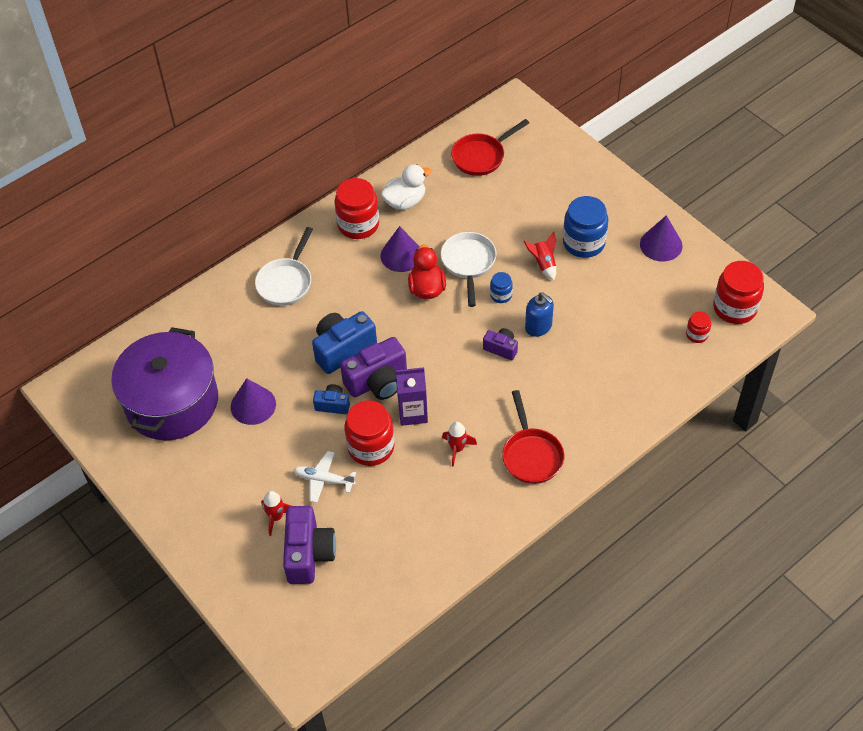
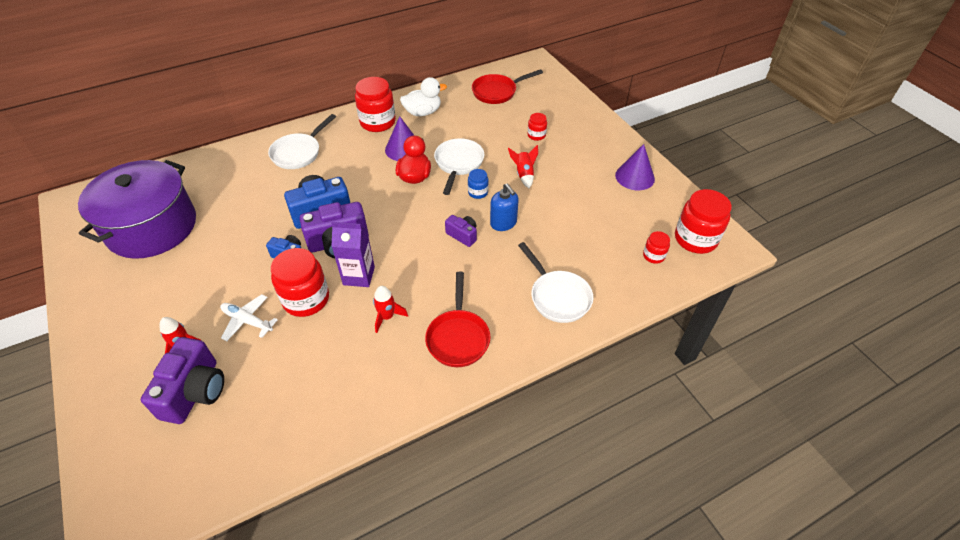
camera: 10 degrees right, 5 degrees down
purple cone [231,378,276,425] -> none
blue jar [563,196,608,258] -> none
none -> white pan [518,242,593,323]
none -> red jar [528,113,547,141]

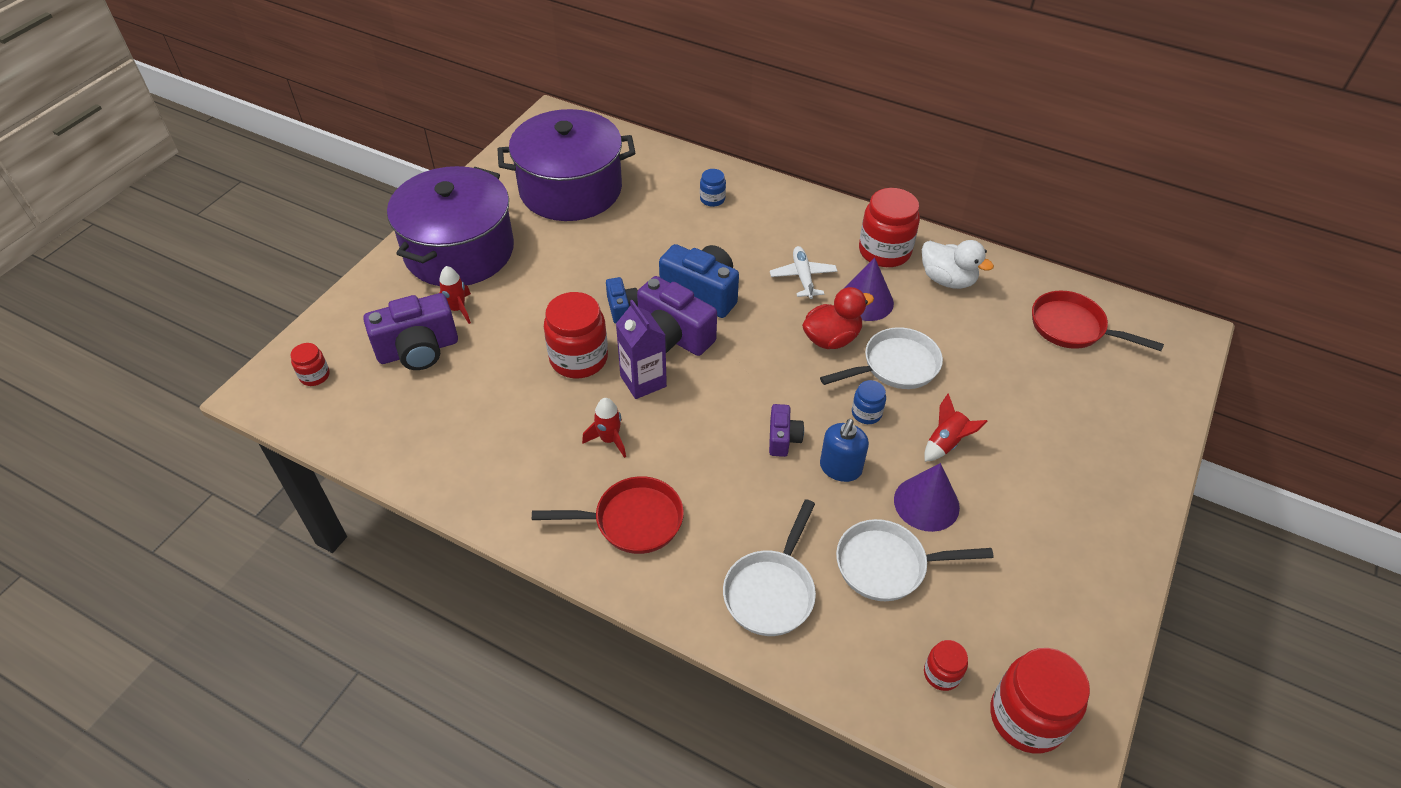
camera: 55 degrees right, 0 degrees up
white plane [220,294,278,341] -> white plane moved to [770,246,837,299]
white pan [268,114,336,169] -> white pan moved to [836,519,994,601]
red pan [425,271,490,367] -> red pan turned 150 degrees counterclockwise [532,476,684,554]
red jar [528,113,547,141] -> red jar moved to [290,343,330,386]
purple cone [615,144,655,190] -> purple cone moved to [894,463,960,532]
none -> purple pot [387,166,514,286]
none -> blue jar [700,169,726,207]

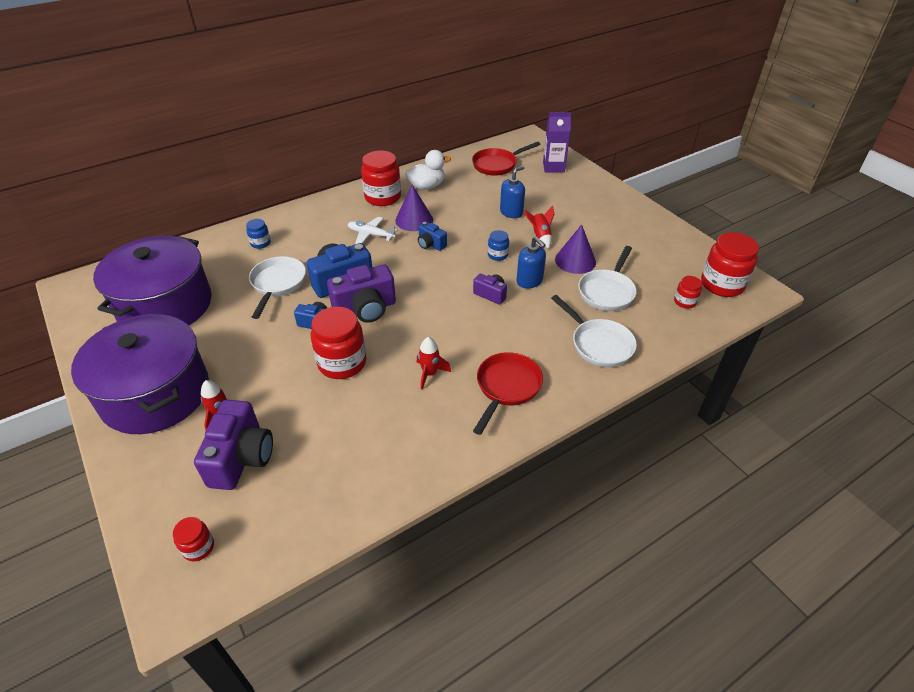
camera: 60 degrees left, 5 degrees down
purple carton [616,300,667,399] -> purple carton moved to [543,112,571,173]
red duck [802,287,874,349] -> blue camera [418,222,447,251]
white pan [820,327,943,389] -> white pan moved to [249,256,306,319]
none -> blue soap dispenser [500,166,525,218]

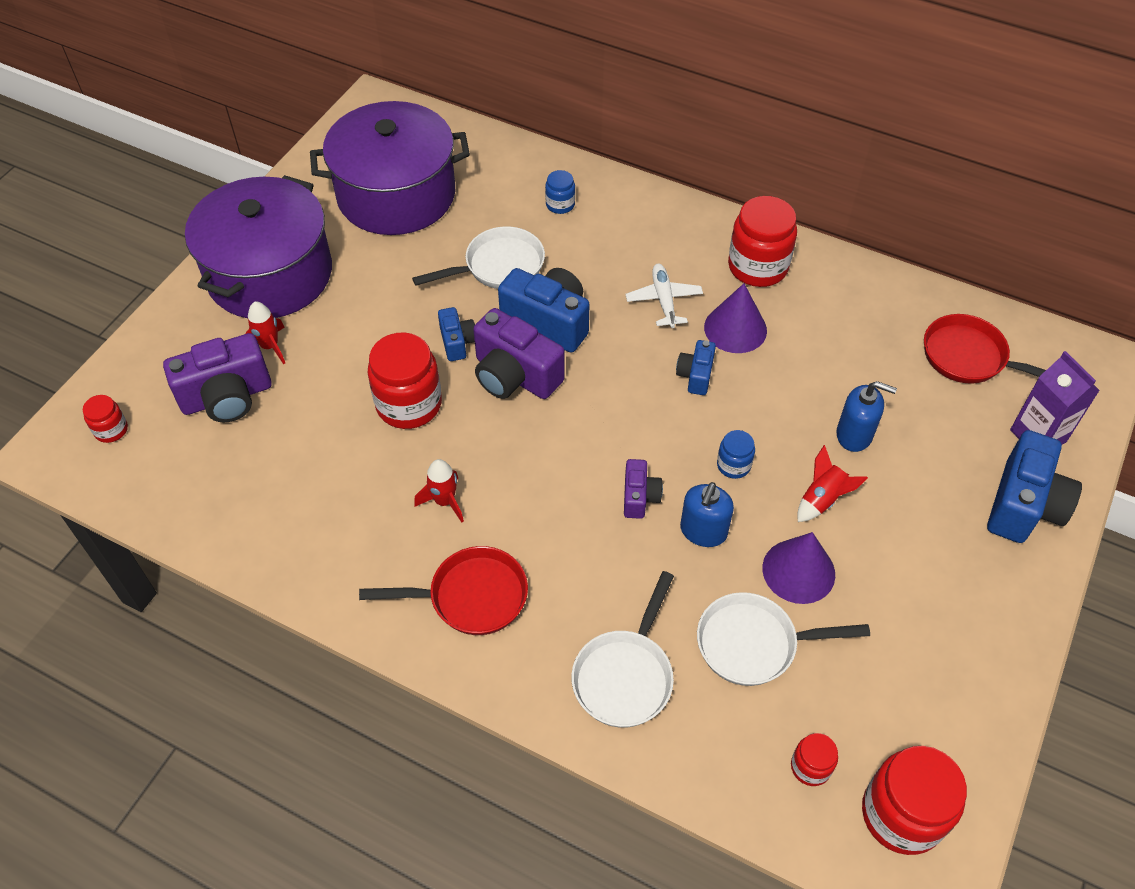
camera: 60 degrees right, 10 degrees up
white duck [405,150,451,190] -> none
none -> blue camera [987,430,1082,543]

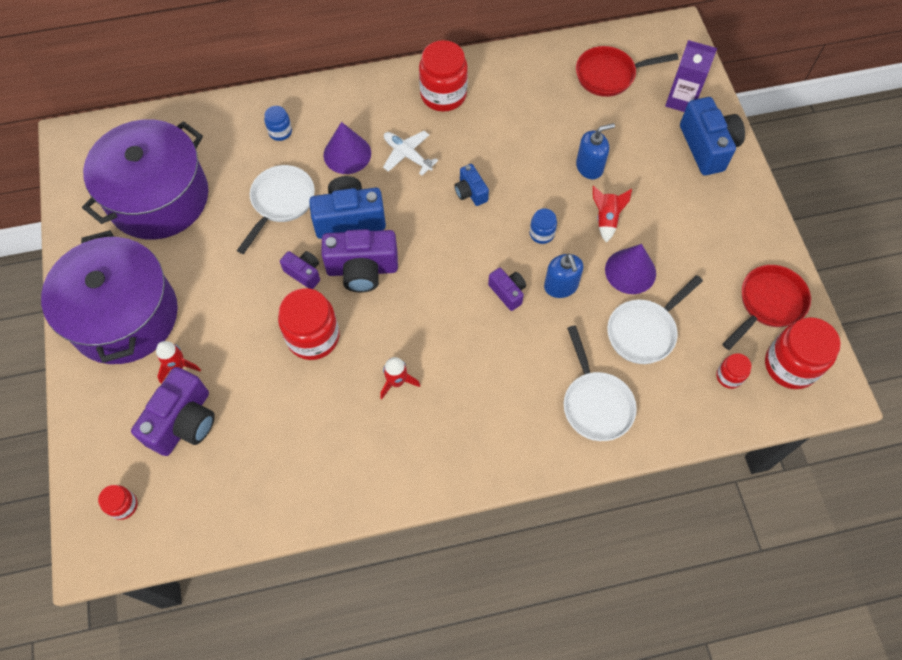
camera: 40 degrees left, 10 degrees up
red pan [359,546,528,635] -> red pan moved to [722,265,811,350]
blue camera [438,307,475,361] -> purple camera [280,251,320,289]
purple cone [704,283,767,353] -> purple cone moved to [324,122,371,174]

